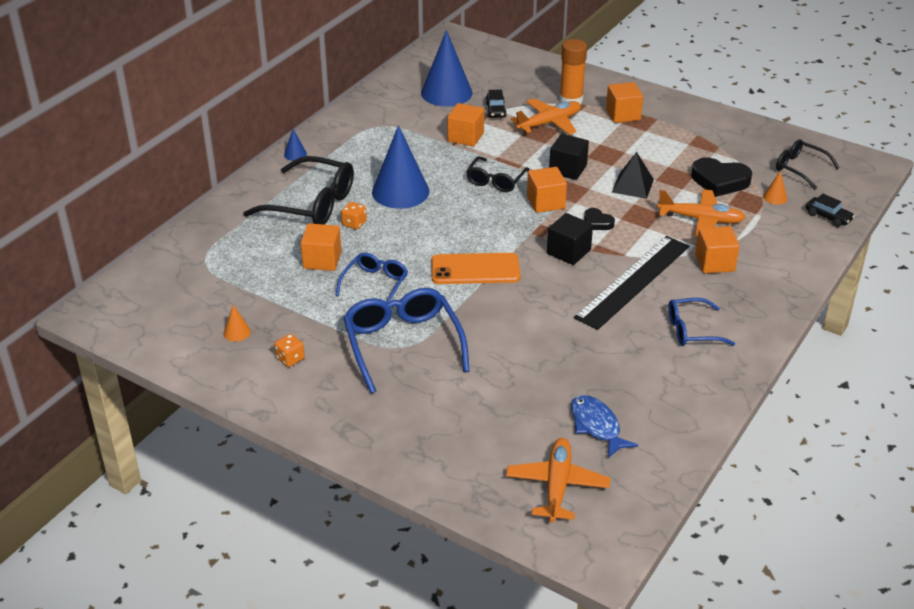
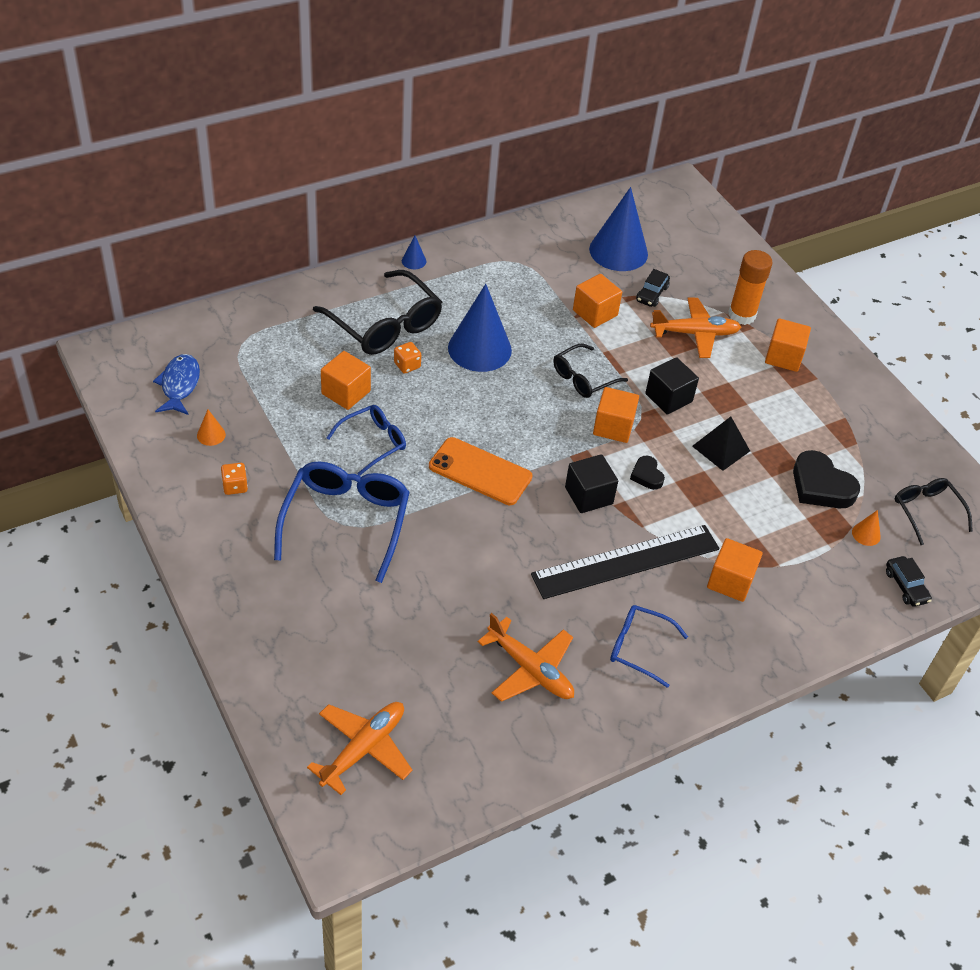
camera: 25 degrees right, 10 degrees up
blue fish [571,395,638,458] -> blue fish moved to [153,354,200,415]
orange plane [657,189,746,237] -> orange plane moved to [478,613,574,702]

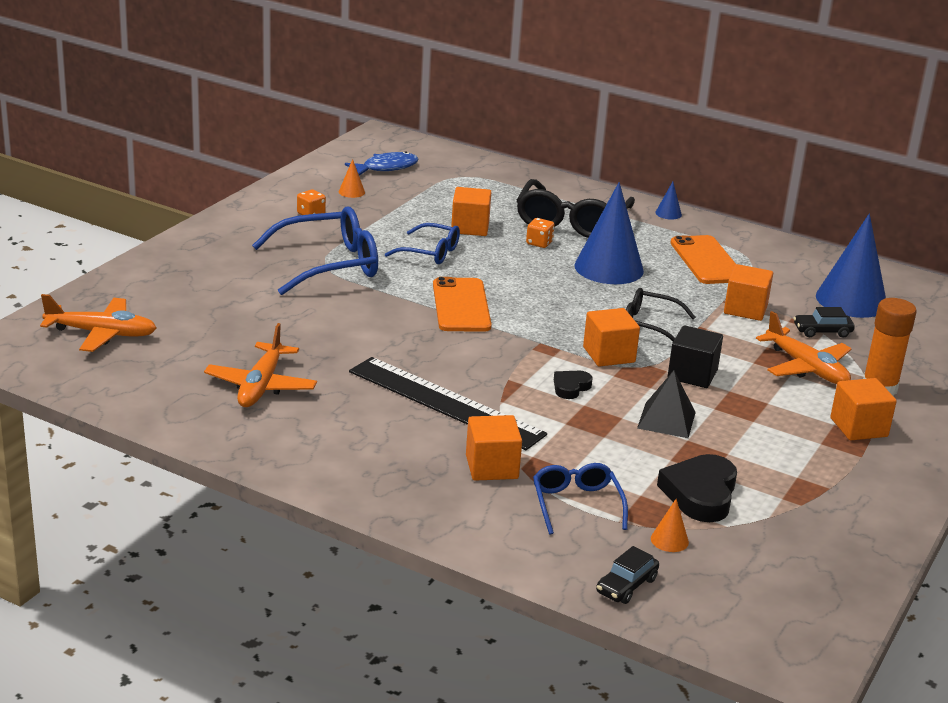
camera: 60 degrees right, 20 degrees down
black cube [565,454,618,513] -> none
blue glasses [610,605,688,688] -> blue glasses moved to [533,463,628,534]
black glasses [895,478,973,545] -> none
none -> orange phone [670,235,736,284]

